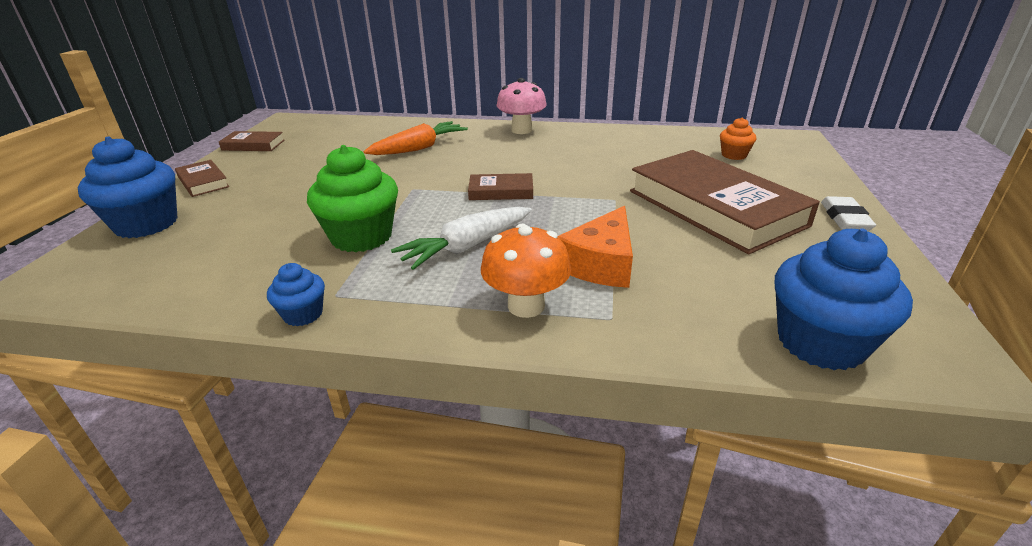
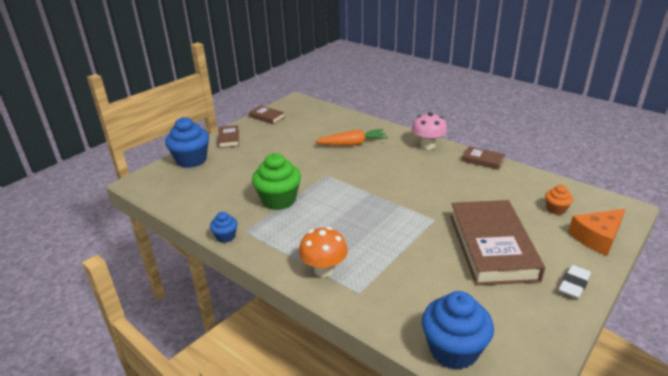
camera: 30 degrees right, 0 degrees up
white carrot [391,207,531,270] -> none
brown book [468,173,533,200] -> brown book moved to [462,146,505,170]
orange cheese [558,206,633,288] -> orange cheese moved to [568,209,625,256]

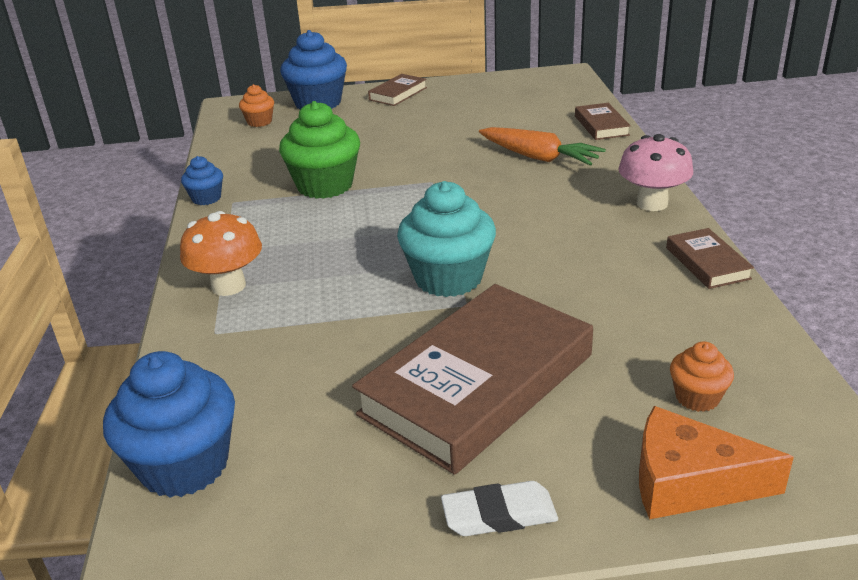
camera: 45 degrees right, 0 degrees up
brown book [249,105,285,124] -> brown book moved to [575,103,631,140]
none -> orange cupcake [239,84,274,127]
none -> turquoise cupcake [397,181,496,297]

